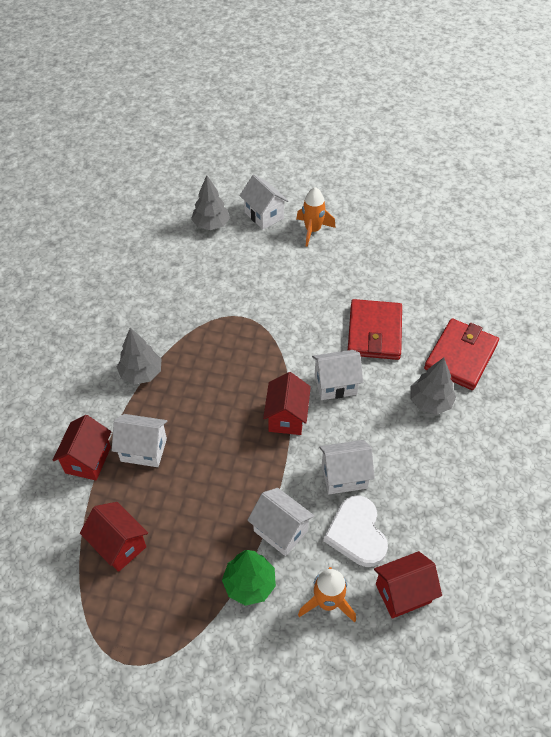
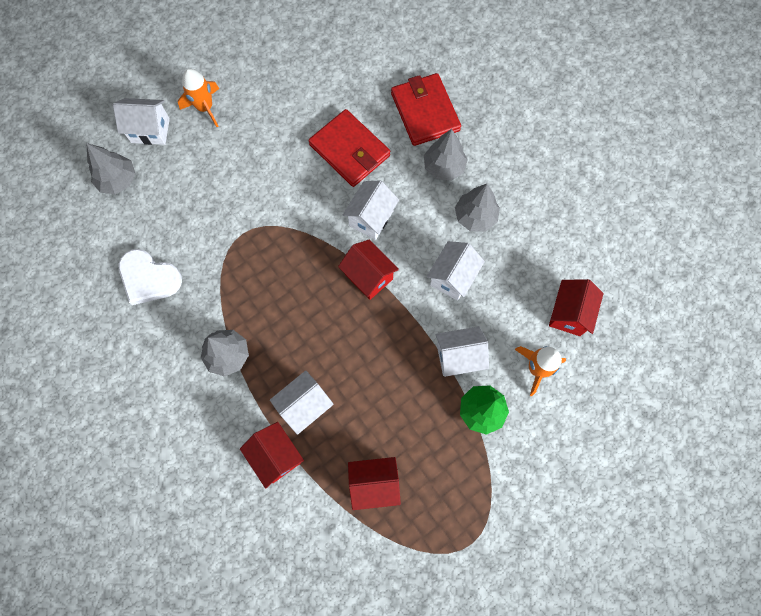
camera: 50 degrees left, 20 degrees up
white heart [323,495,388,567] -> white heart moved to [119,249,182,305]
none -> grey tree [455,184,500,231]

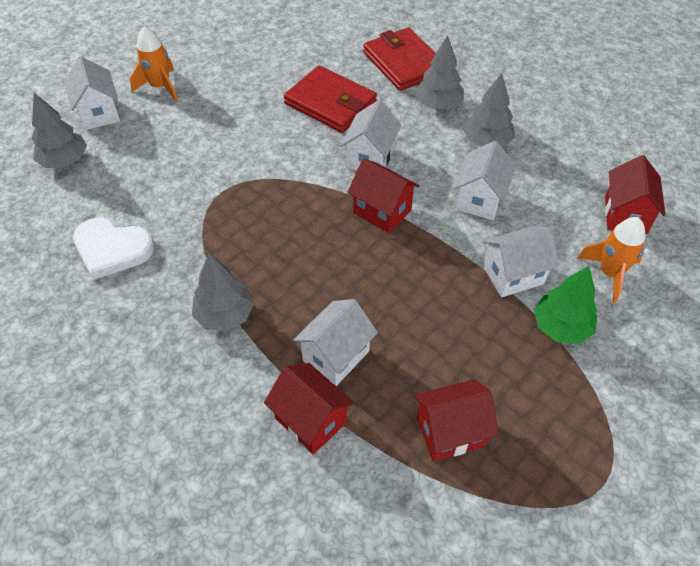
camera: 10 degrees left, 20 degrees down
white house [113,98,170,145] -> white house turned 75 degrees clockwise [64,56,120,130]

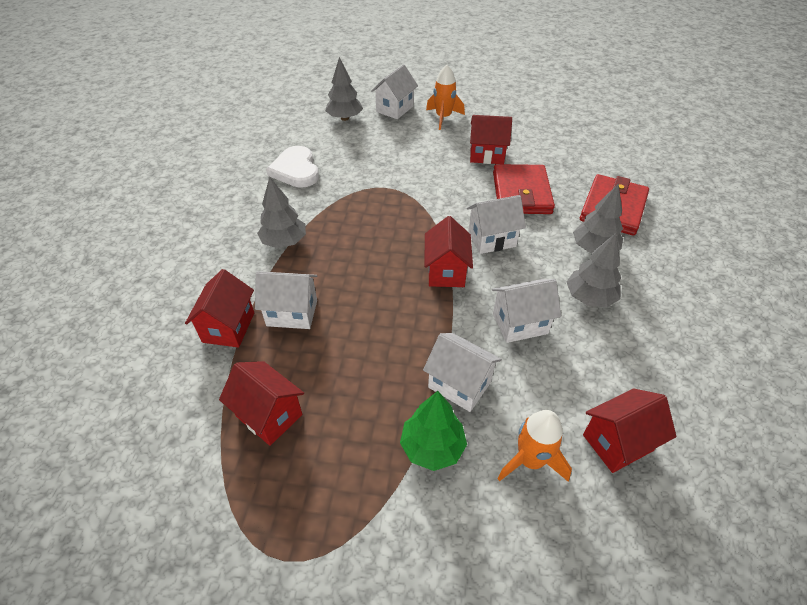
camera: 55 degrees right, 5 degrees down
none -> red house [470,115,512,164]

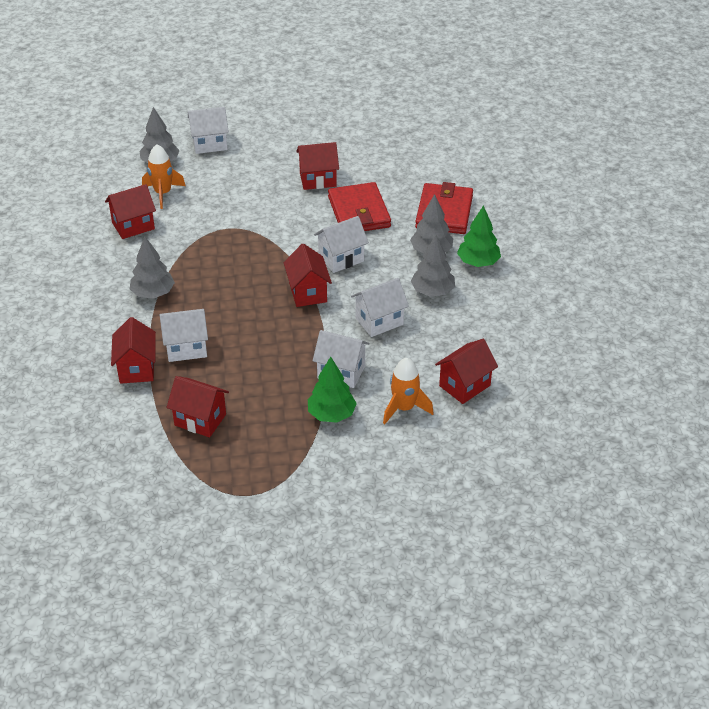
camera: 15 degrees left, 5 degrees down
white heart [266,146,319,188] -> red house [105,184,156,239]
white house [371,65,418,119] -> white house turned 60 degrees clockwise [188,107,229,154]
orange rocket [426,65,465,130] -> orange rocket moved to [142,144,186,209]
none -> green tree [457,205,501,267]

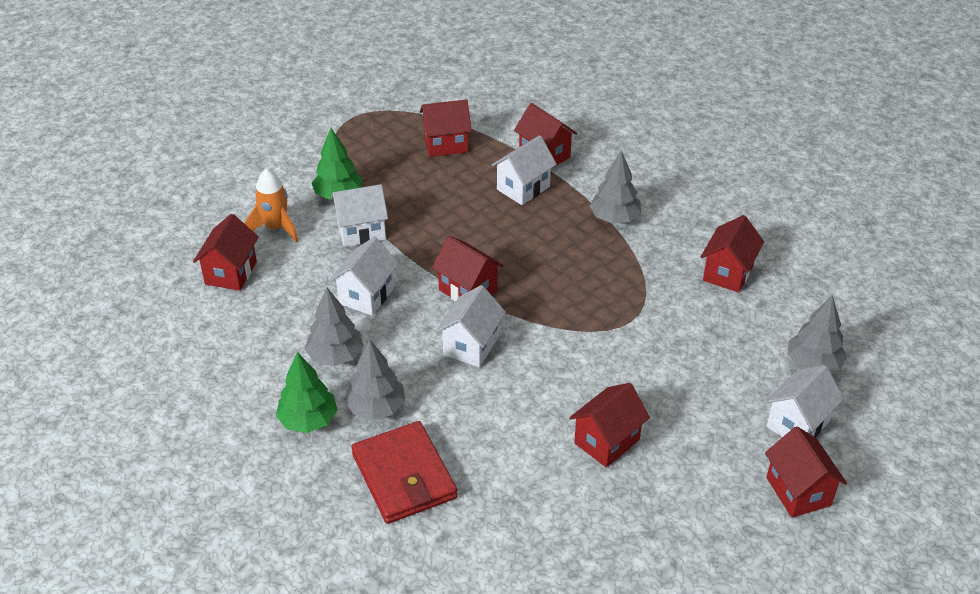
camera: 145 degrees right, 0 degrees up
orange rocket [142,144,186,209] -> none
red wallet [328,182,391,231] -> none
none -> red house [765,426,847,518]

